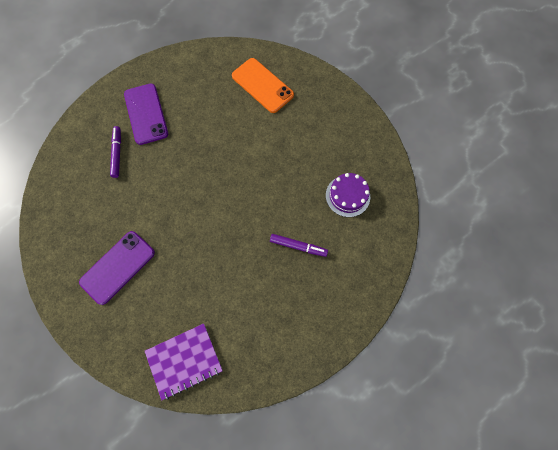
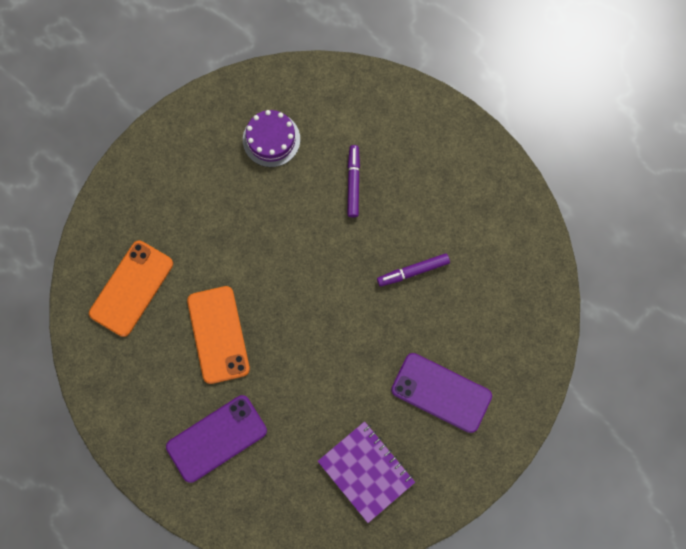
camera: 105 degrees left, 5 degrees up
purple marker [110,126,121,178] -> purple marker moved to [377,253,450,286]
purple notebook [145,323,223,400] -> purple notebook moved to [318,421,415,523]
none -> orange phone [187,286,250,384]

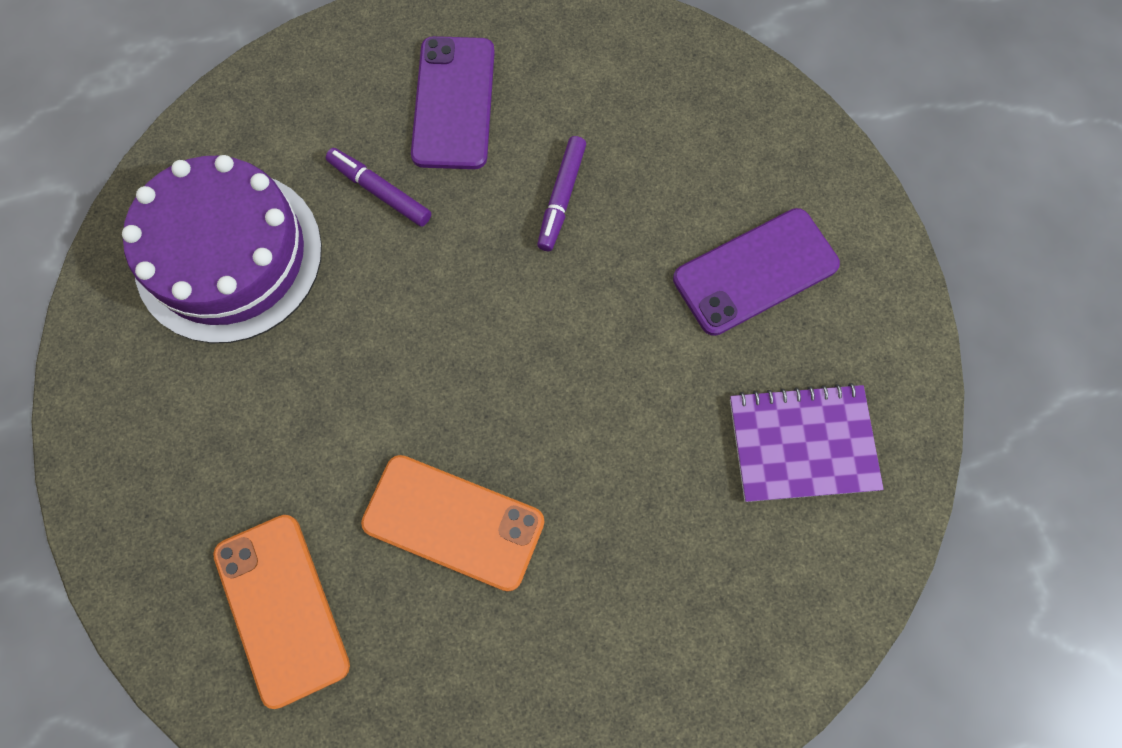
camera: 55 degrees left, 5 degrees down
purple phone [166,395,267,483] -> purple phone moved to [411,36,495,169]
purple cake [243,110,300,167] -> purple cake [122,155,322,343], size x1.84

